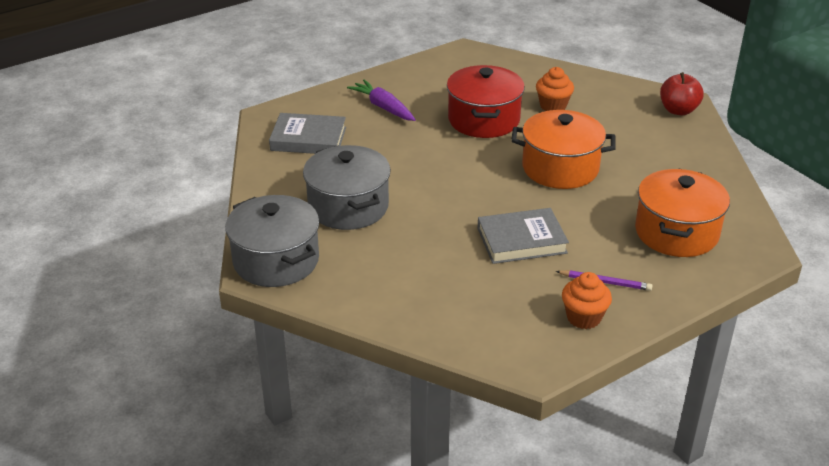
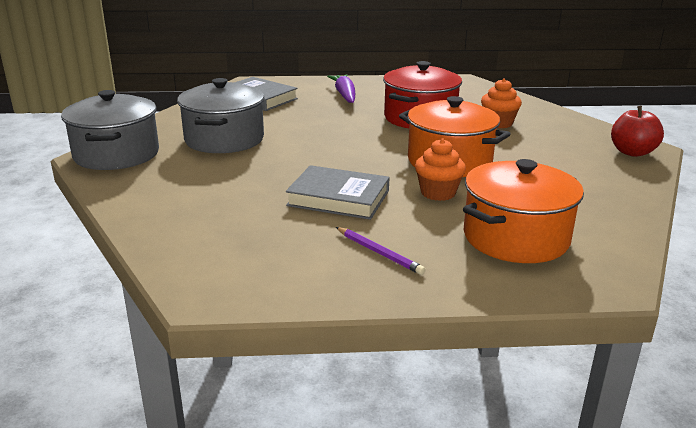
camera: 30 degrees right, 10 degrees down
orange cupcake [562,272,612,329] -> orange cupcake moved to [415,139,466,201]

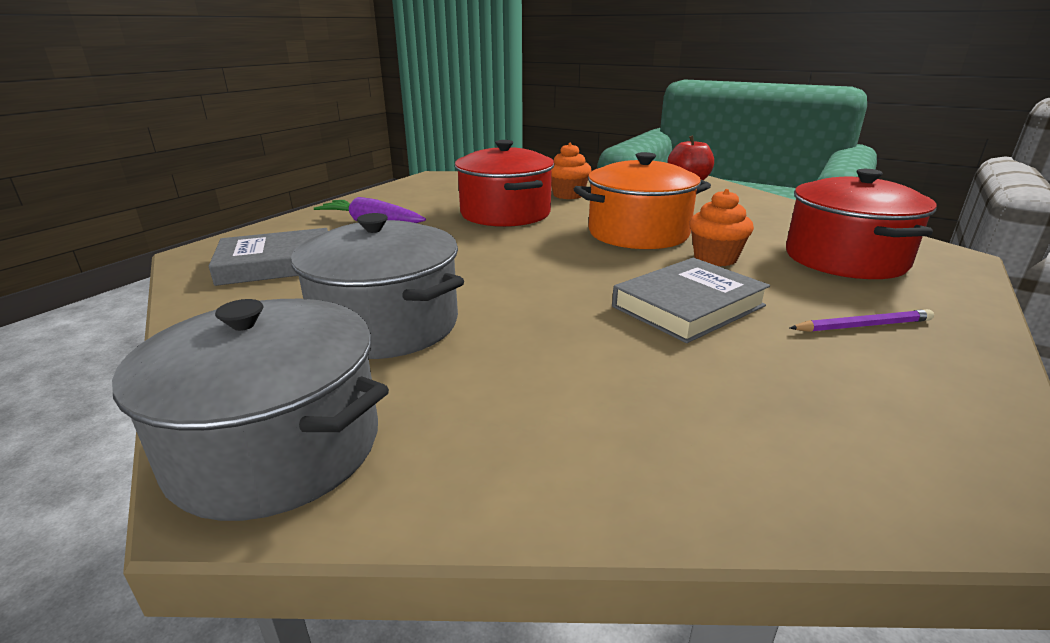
camera: 55 degrees left, 0 degrees up
orange pot [463,159,584,263] -> red pot [786,169,937,279]

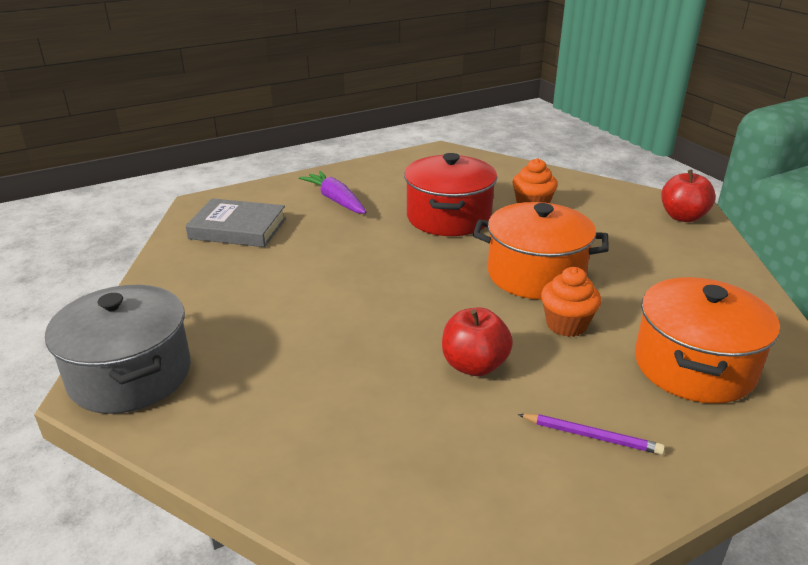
camera: 30 degrees right, 5 degrees up
grey pot [291,213,464,359] -> none
grey book [612,258,770,343] -> red apple [442,307,513,376]
red pot [786,169,937,279] -> orange pot [635,277,780,404]

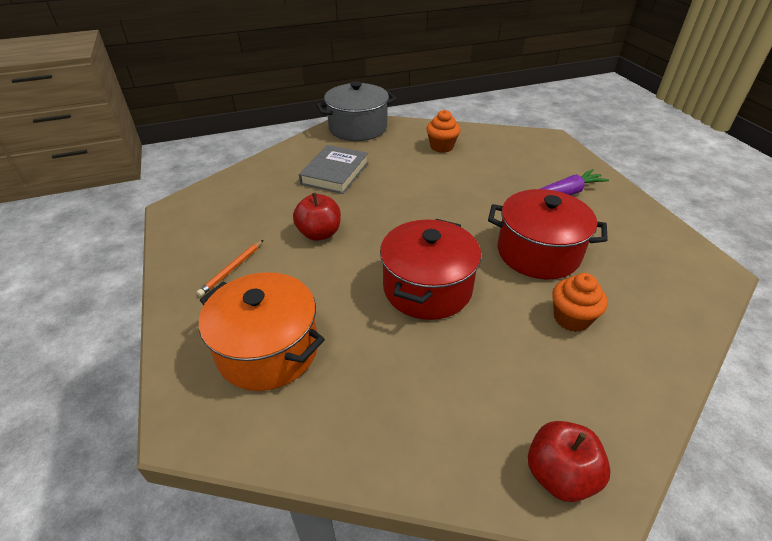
camera: 100 degrees right, 10 degrees up
grey book [185,198,286,247] -> grey book moved to [299,145,369,194]
orange pot [473,202,609,300] -> red pot [380,219,481,320]
purple pencil [518,414,665,455] -> orange pencil [196,240,263,297]
orange cupcake [541,267,601,337] -> orange cupcake moved to [426,110,460,153]

